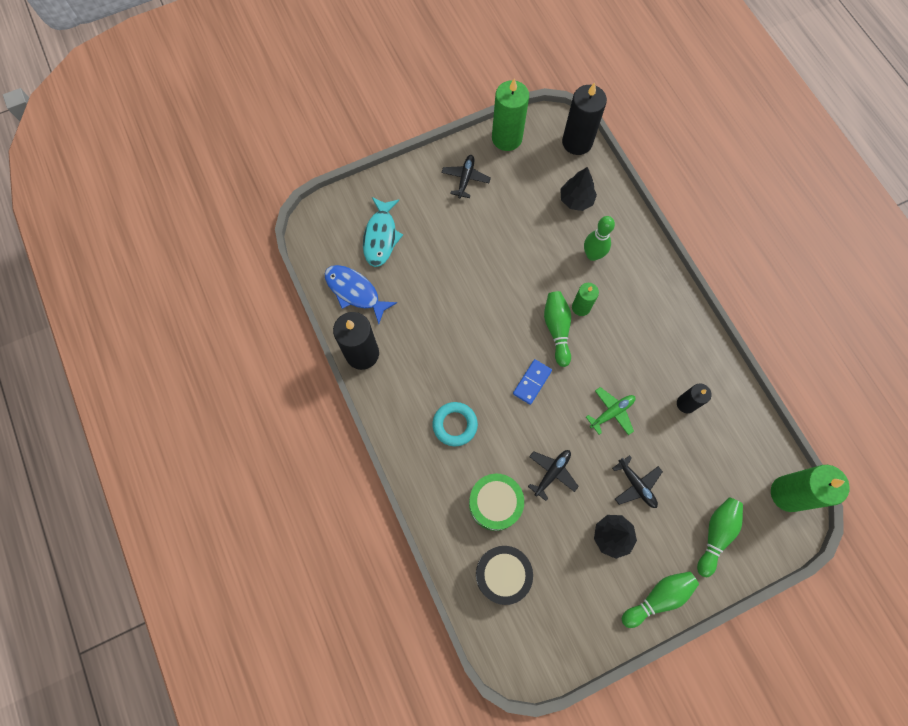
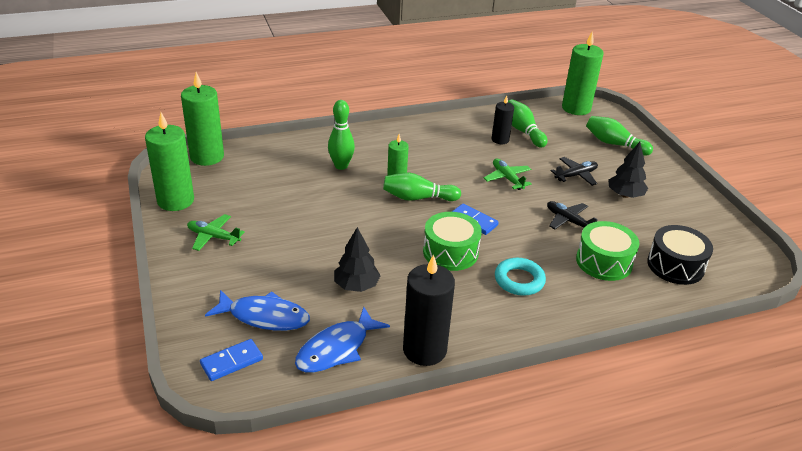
camera: 85 degrees left, 35 degrees down
turquoise fish [363,197,403,267] -> blue fish [205,290,310,331]
black plane [441,155,491,199] -> green plane [187,214,245,251]
black tree [560,167,597,211] -> black tree moved to [334,227,381,292]
black candle [562,83,607,155] -> green candle [181,72,224,166]
green bowling pin [622,571,699,628] -> green bowling pin moved to [508,99,548,148]
none -> blue domino [200,339,263,381]
none -> green drum [423,212,482,271]

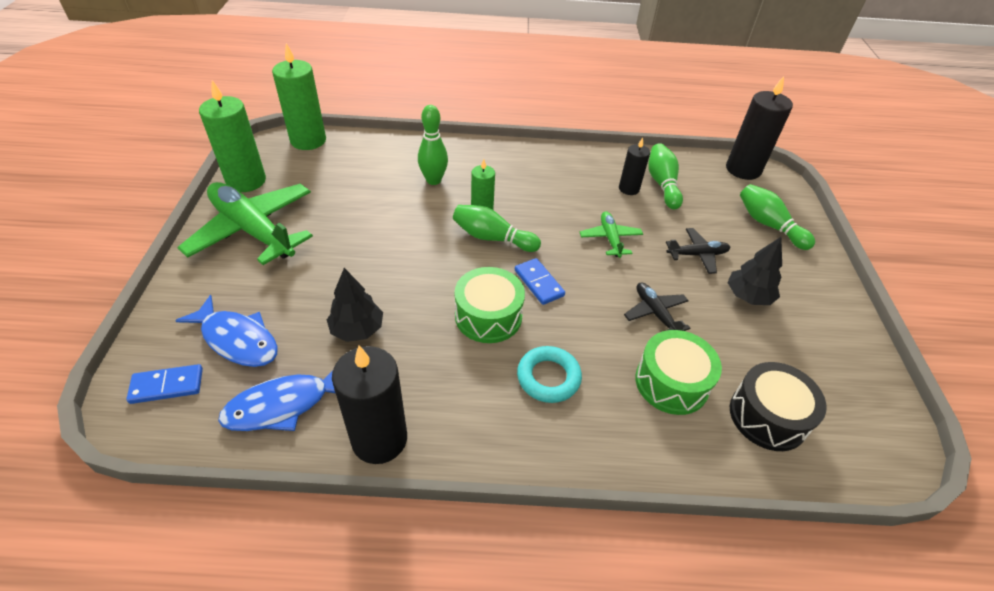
camera: 20 degrees right, 10 degrees up
green plane [187,214,245,251] -> green plane [177,182,313,265], size x2.10
green candle [562,31,604,115] -> black candle [726,76,793,180]

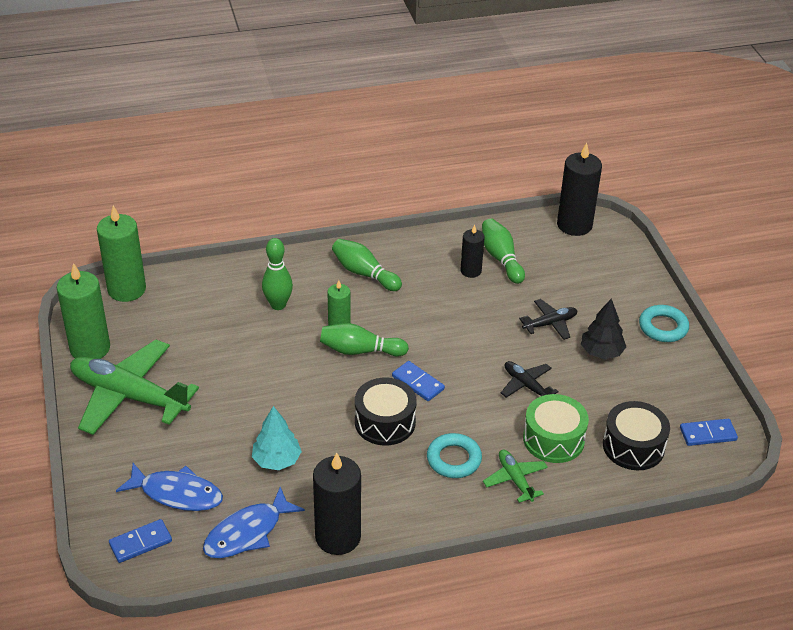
camera: 15 degrees left, 5 degrees down
black tree [327,268,383,342] -> turquoise tree [252,406,302,470]
green drum [455,267,525,343] -> black drum [355,378,417,445]
green plane [580,211,643,258] -> green plane moved to [483,450,548,503]
green bowling pin [740,184,815,250] -> green bowling pin moved to [332,239,402,291]
none -> turquoise ring [639,305,689,342]
none -> blue domino [680,419,738,446]

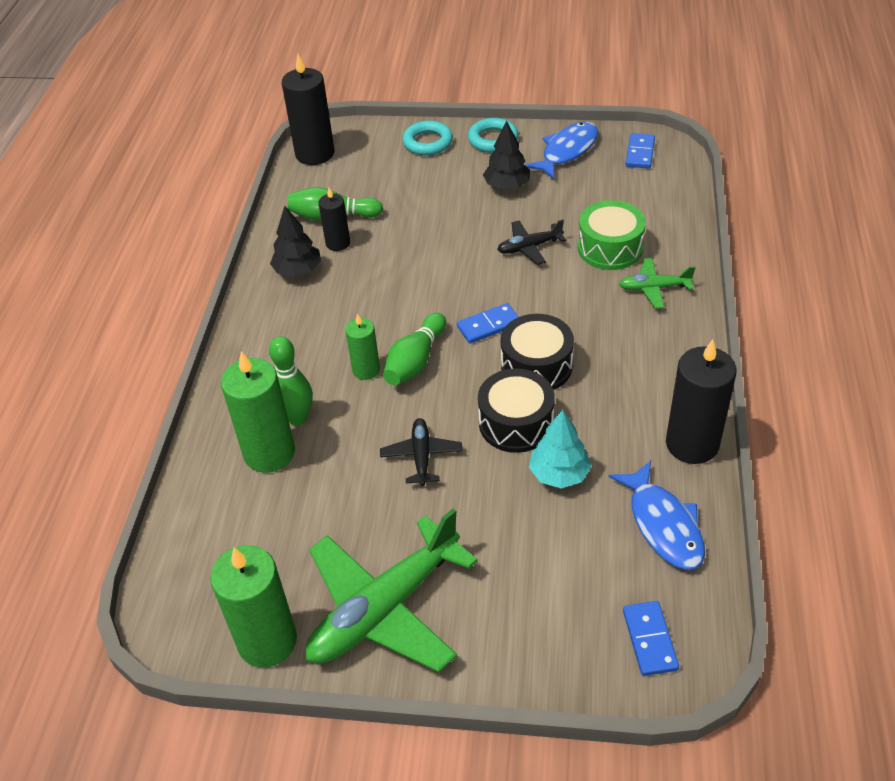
camera: 65 degrees left, 5 degrees up
green candle [97,205,146,302] -> green candle moved to [221,351,295,473]
blue fish [116,463,223,511] -> blue fish moved to [525,122,598,179]
green bowling pin [332,239,402,291] -> none
turquoise ring [427,433,482,478] -> turquoise ring moved to [402,121,453,155]
black plane [519,299,578,340] -> black plane moved to [380,418,462,486]
black drum [603,401,670,470] -> black drum moved to [478,369,555,453]
none -> black tree [270,206,321,277]

